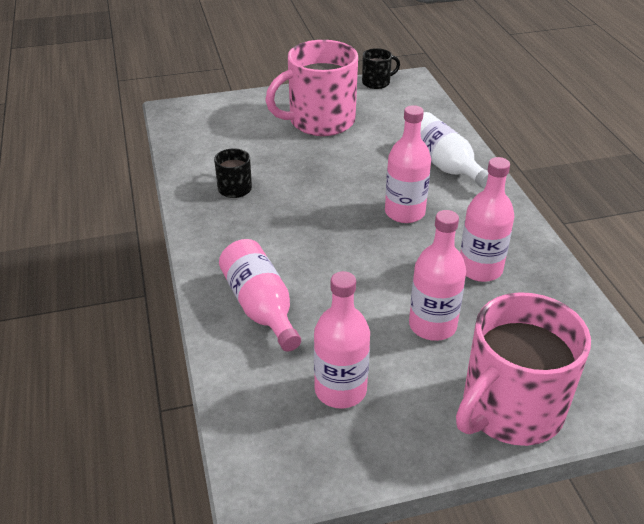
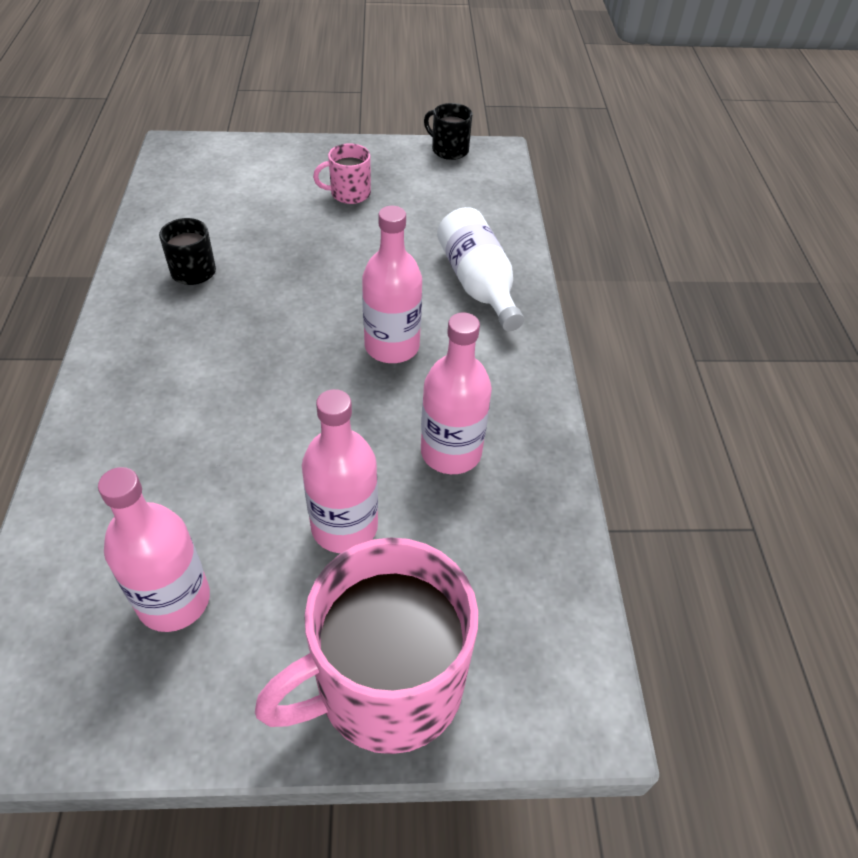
camera: 10 degrees right, 10 degrees up
pink bottle [219,239,301,352] -> none
pink mug [265,40,358,136] -> pink mug [313,143,371,204], size x0.46
black mug [362,48,400,89] -> black mug turned 135 degrees counterclockwise [424,103,473,160]

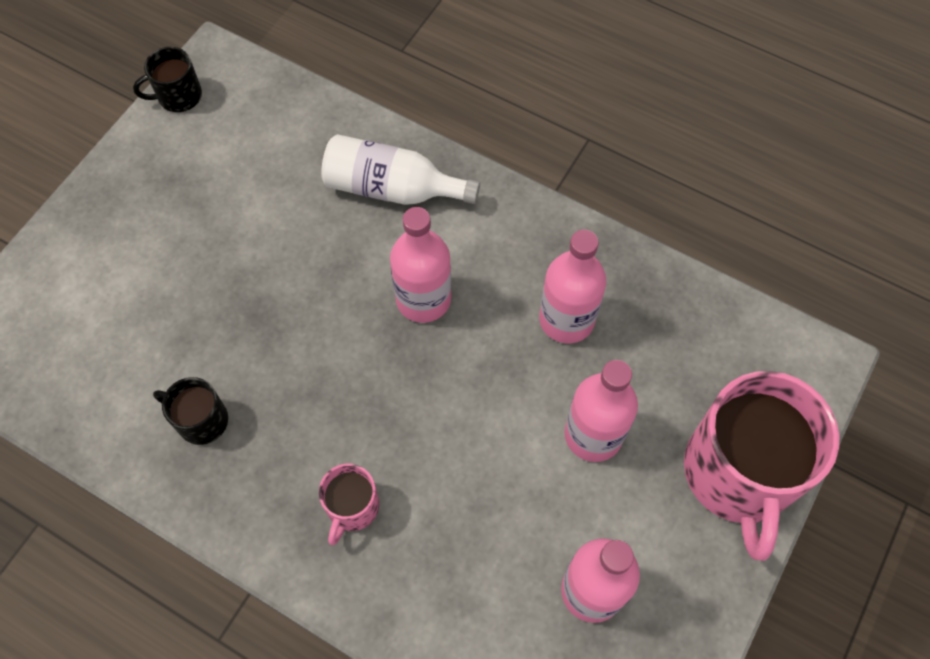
camera: 55 degrees left, 15 degrees up
pink mug [313,143,371,204] -> pink mug moved to [319,464,379,545]

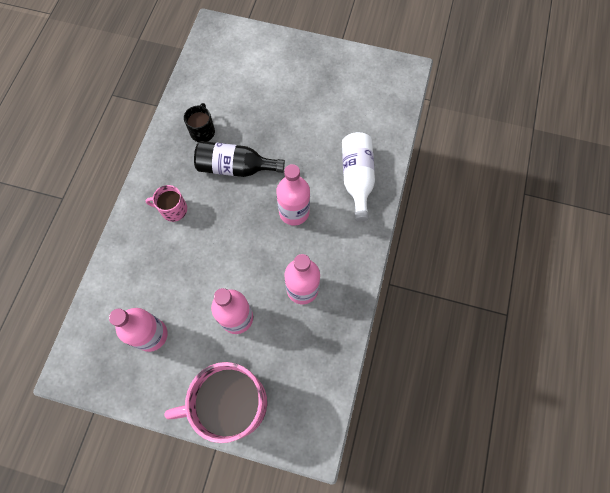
camera: 75 degrees right, 5 degrees up
black mug [133,47,202,112] -> none
none -> black bottle [194,141,285,177]

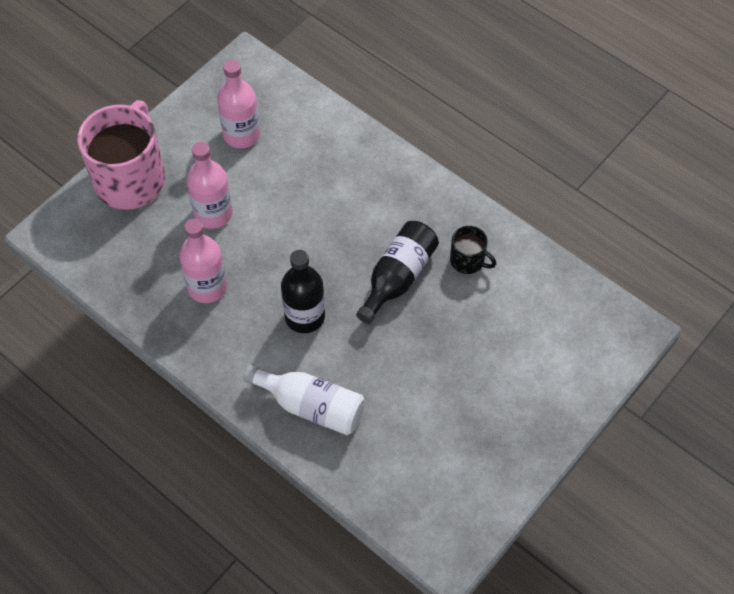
camera: 115 degrees right, 10 degrees down
pink mug [146,185,187,222] -> none
pink bottle [276,164,310,226] -> black bottle [281,250,325,333]

